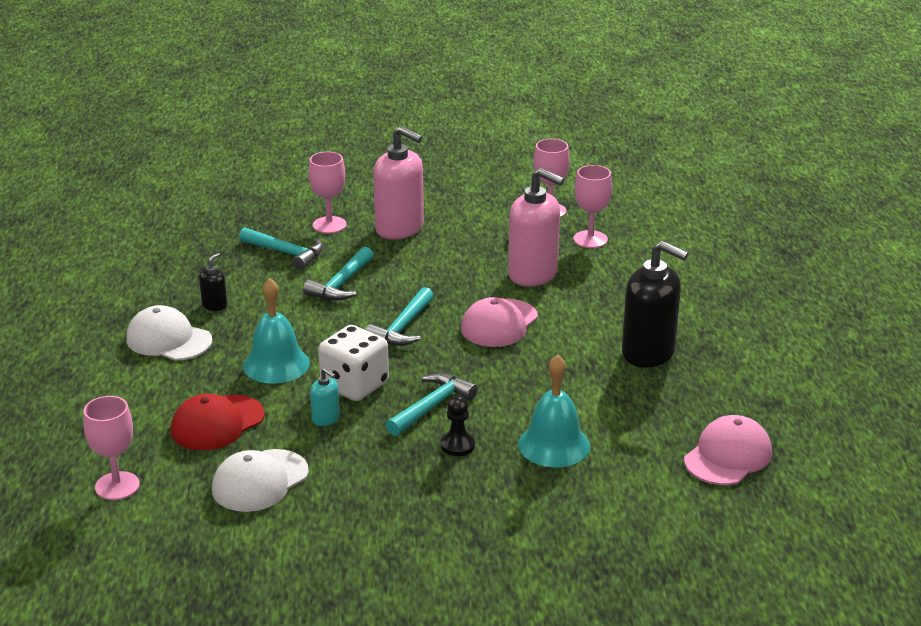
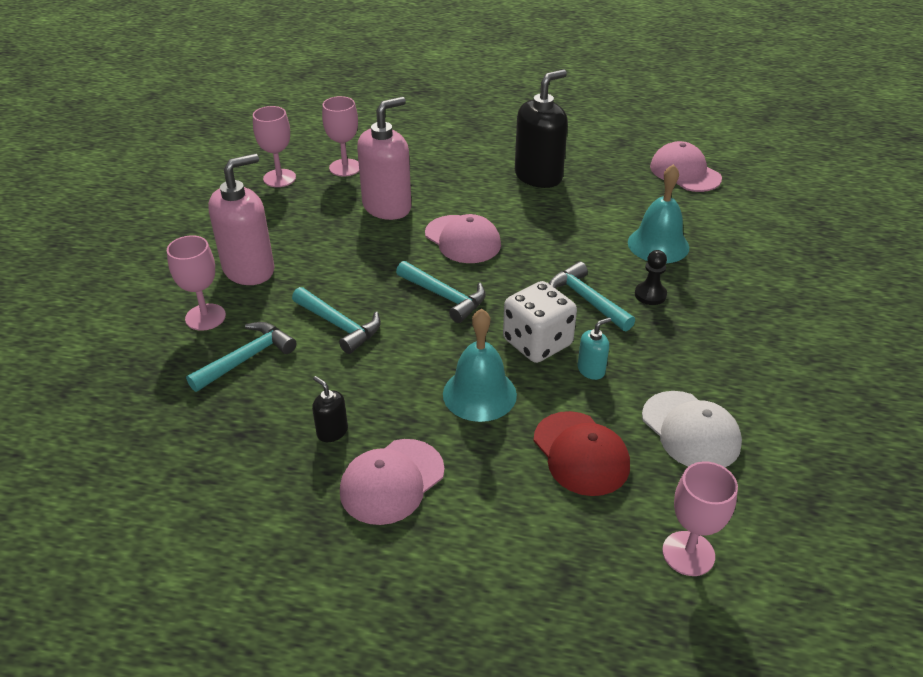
camera: 75 degrees left, 10 degrees up
white cap [126,305,212,361] -> pink cap [340,439,445,525]

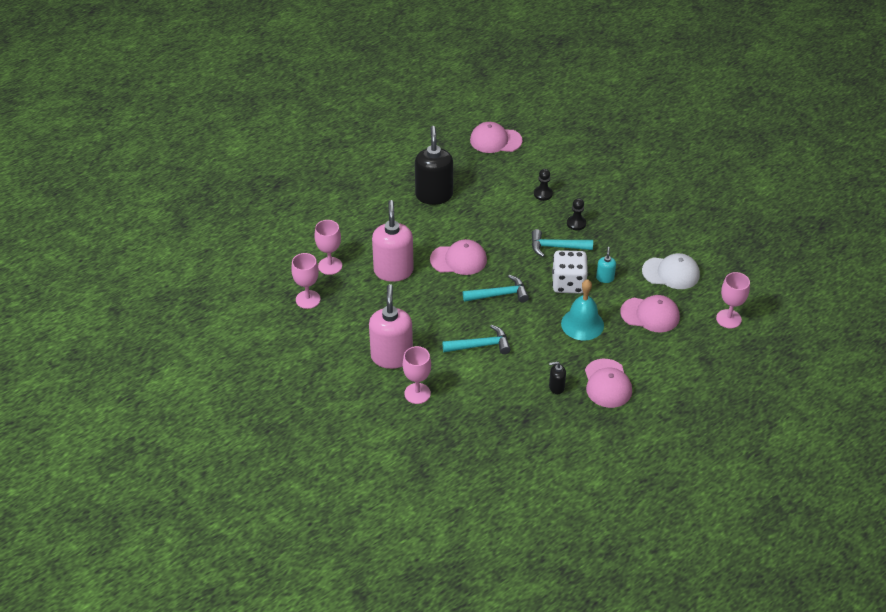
camera: 50 degrees left, 5 degrees up
turquoise hammer [186,322,296,392] -> none
red cap [534,411,630,496] -> pink cap [620,295,680,332]
turquoise bell [628,164,689,263] -> black pawn [534,169,553,201]

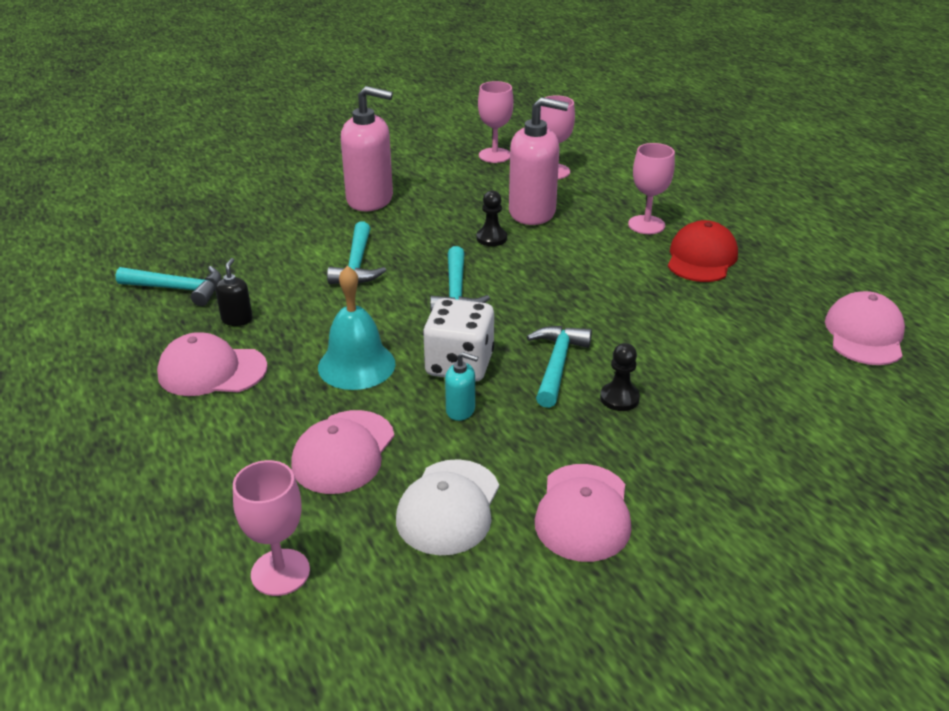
camera: 100 degrees right, 10 degrees down
pink goblet [403,346,431,404] -> pink goblet moved to [628,143,675,234]
black soap dispenser [415,126,453,205] -> red cap [668,220,738,282]
pink cap [430,239,487,275] -> pink cap moved to [535,464,631,562]
black pawn [534,169,553,201] -> black pawn moved to [476,190,507,246]
none -> turquoise hammer [116,266,221,306]

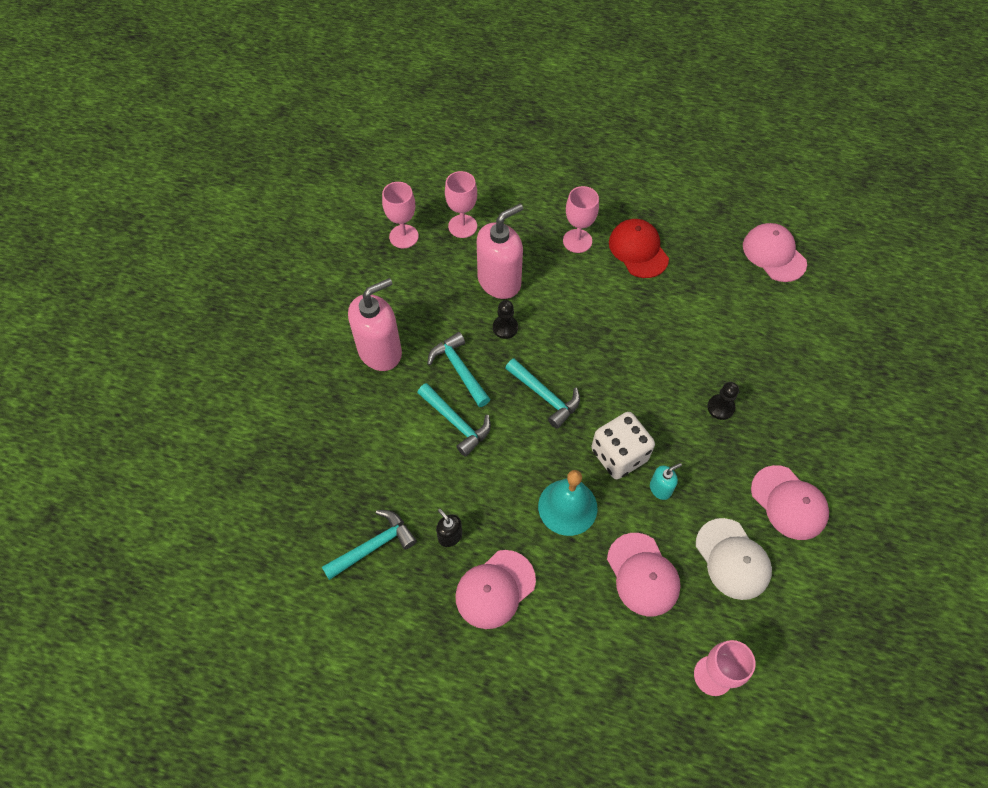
camera: 45 degrees left, 25 degrees up
turquoise hammer [527,326,592,408] -> turquoise hammer moved to [427,332,490,407]

